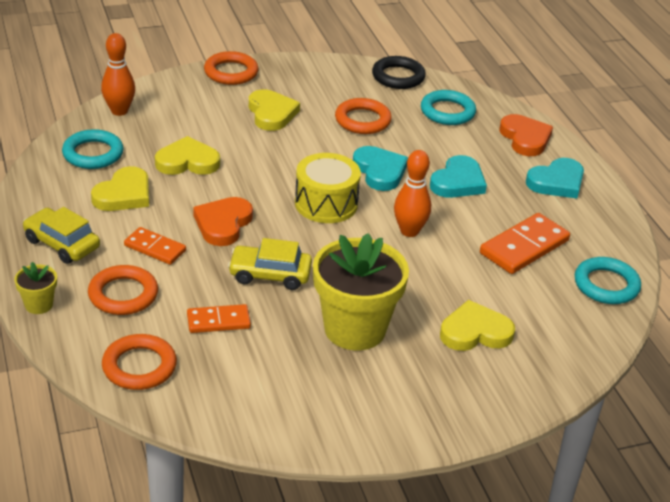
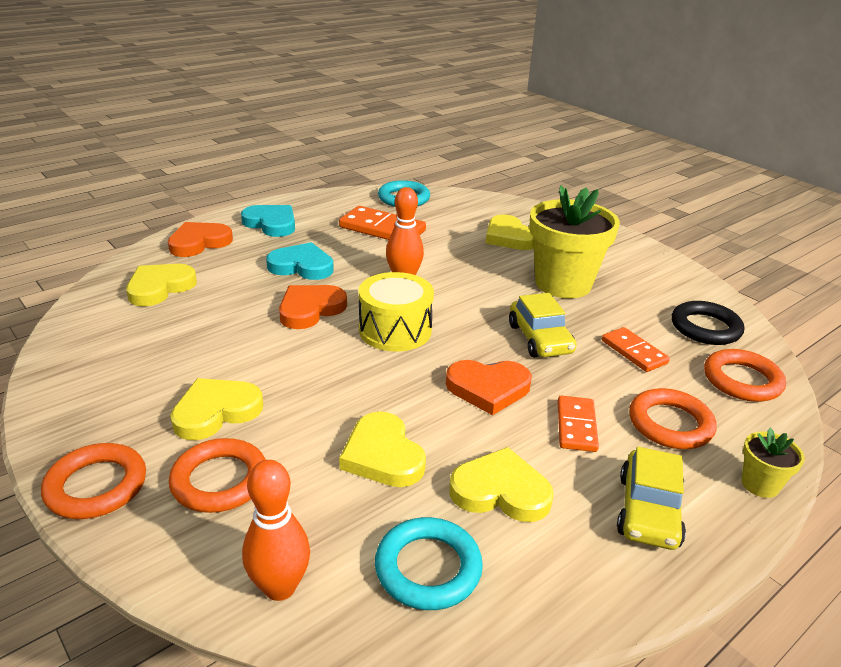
camera: 110 degrees left, 5 degrees down
orange ring [335,98,392,134] -> orange ring moved to [169,438,266,513]
turquoise heart [353,146,408,191] -> orange heart [279,285,347,329]
black ring [372,56,426,89] -> black ring moved to [672,301,744,345]
turquoise ring [421,90,476,125] -> yellow heart [126,264,197,306]

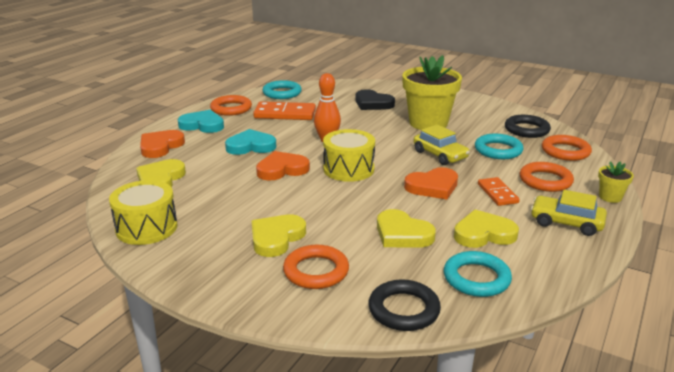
camera: 20 degrees left, 5 degrees down
orange ring [41,443,146,519] -> orange ring moved to [210,95,252,116]
orange bowling pin [242,460,310,601] -> black ring [369,280,441,331]
orange heart [279,285,347,329] -> orange heart turned 45 degrees clockwise [256,151,310,181]
yellow heart [486,214,534,250] -> black heart [356,89,395,110]
orange domino [602,327,670,372] -> turquoise ring [475,134,524,159]
yellow car [617,447,686,550] -> yellow car turned 120 degrees clockwise [531,190,607,236]
none -> yellow drum [109,180,178,245]

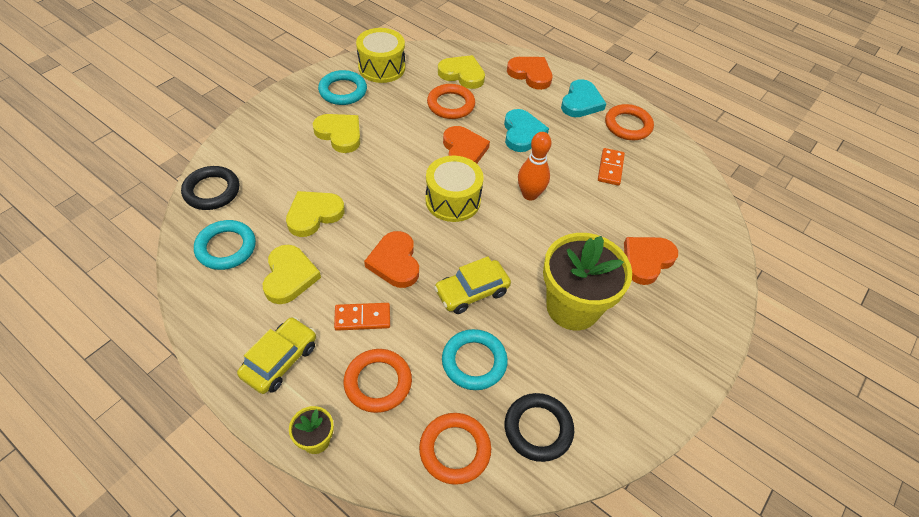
camera: 95 degrees right, 25 degrees up
orange domino [253,101,316,120] -> orange domino [598,148,625,186], size x0.62
turquoise ring [263,80,302,99] -> turquoise ring moved to [318,70,367,105]
orange ring [283,245,349,289] -> orange ring moved to [427,84,475,119]
black heart [356,89,395,110] -> orange heart [624,237,678,285]

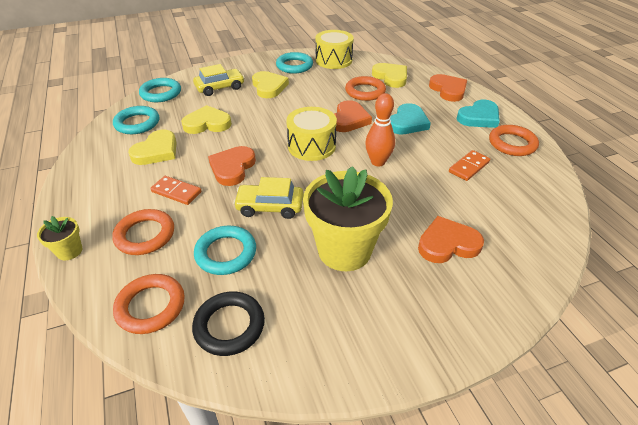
camera: 35 degrees right, 10 degrees down
black ring [181,166,239,210] -> turquoise ring [139,78,181,102]
yellow car [237,317,316,394] -> yellow car moved to [193,64,245,96]

